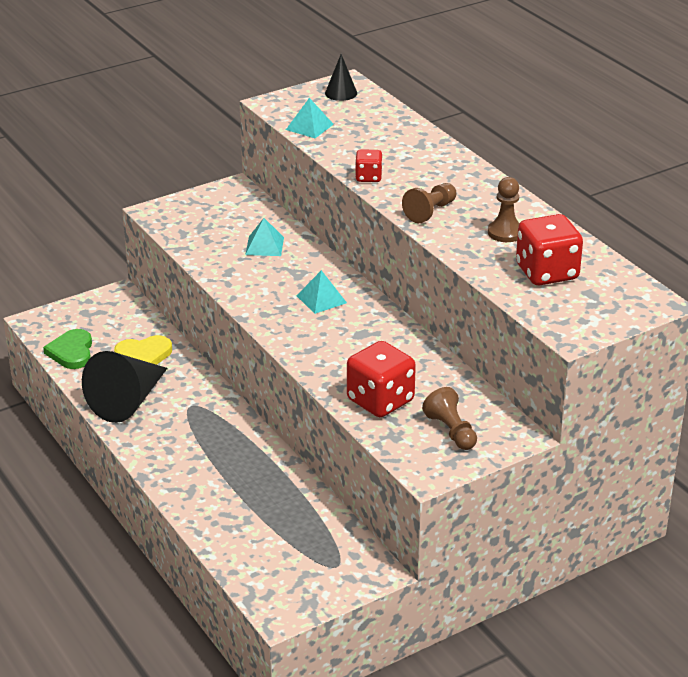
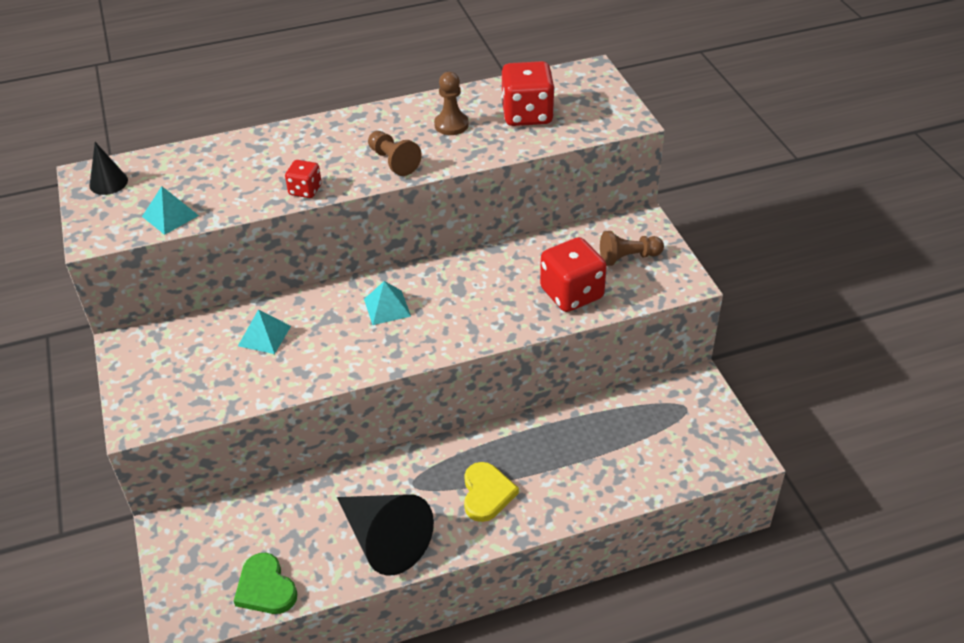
camera: 75 degrees left, 10 degrees up
green heart [43,329,92,369] -> green heart turned 45 degrees clockwise [234,553,297,614]
yellow heart [114,335,172,365] -> yellow heart moved to [464,462,519,522]

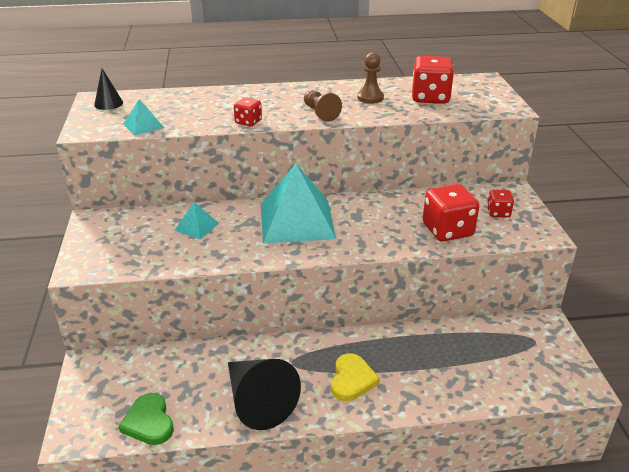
camera: 10 degrees right, 10 degrees down
turquoise pyramid [364,281,411,325] -> turquoise pyramid [261,164,336,243], size x2.23
brown pawn [600,231,664,266] -> red dice [487,190,514,218]

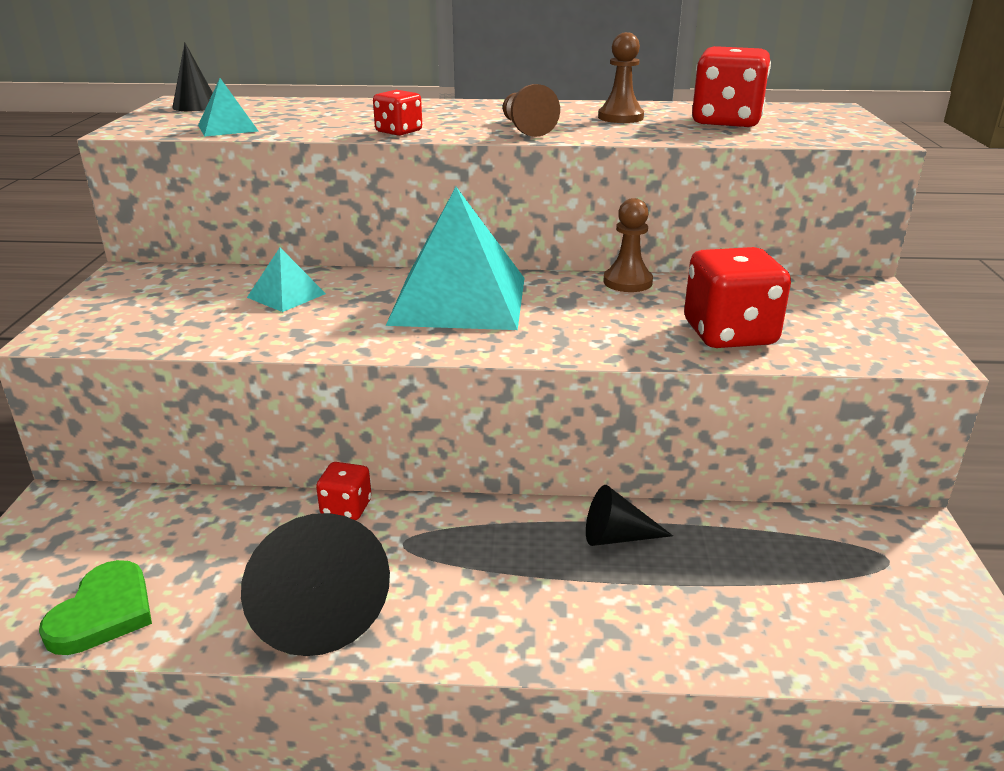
camera: 10 degrees right, 5 degrees down
green heart [118,393,174,445] -> green heart turned 150 degrees counterclockwise [39,560,152,655]
yellow heart [331,353,380,401] -> none
red dice [487,190,514,218] -> red dice moved to [316,462,371,520]
none -> black cone [586,485,673,546]
none -> brown pawn [603,198,653,292]

